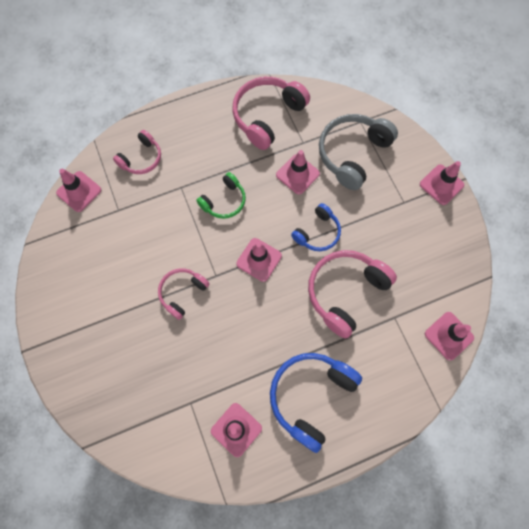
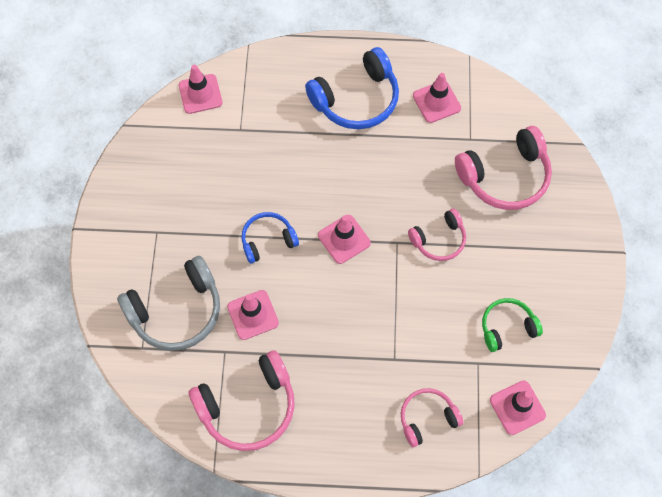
camera: 155 degrees left, 5 degrees down
green headphones [196,172,246,219] -> green headphones moved to [482,298,543,352]
pink headphones [308,250,397,339] -> pink headphones moved to [455,126,552,210]
pink traffic cone [420,161,464,205] -> none

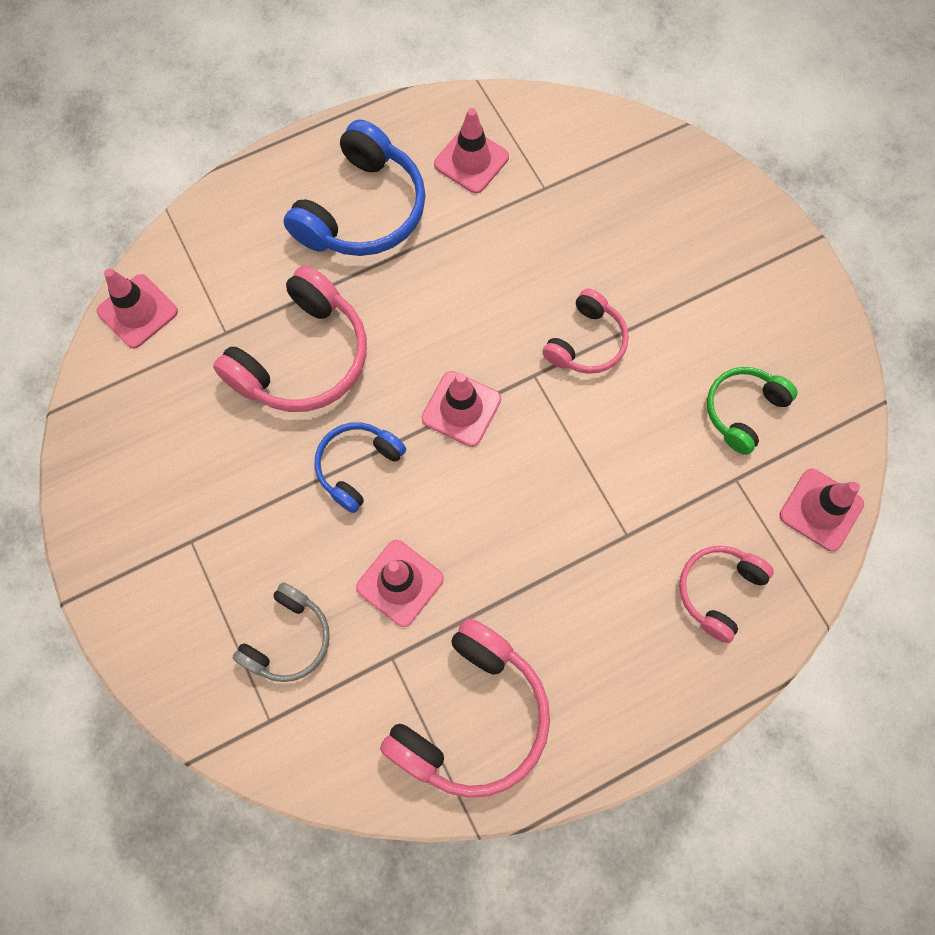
camera: 30 degrees left, 5 degrees up
grey headphones [117,256,220,351] -> grey headphones [233,583,330,682], size x0.59
pink headphones [455,126,552,210] -> pink headphones moved to [213,265,367,412]

